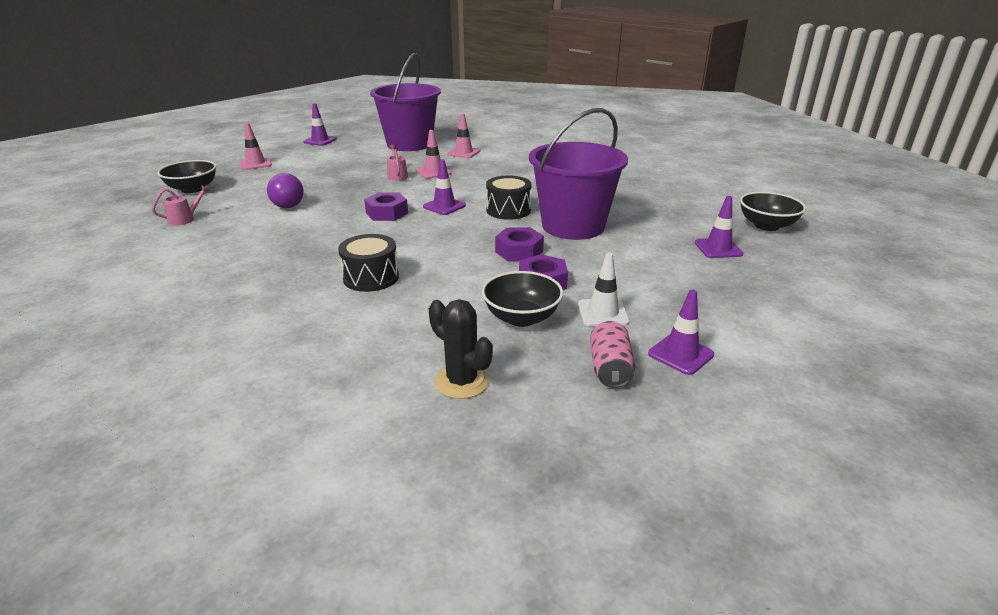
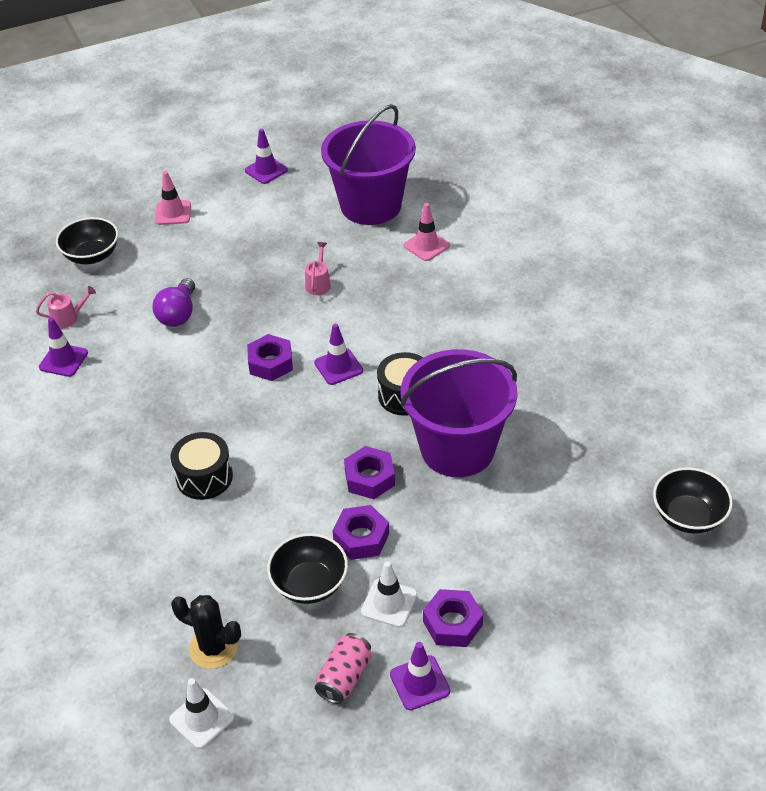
camera: 25 degrees right, 15 degrees up
pink traffic cone [416,130,452,179] -> none
black cactus [429,299,493,399] -> black cactus turned 45 degrees counterclockwise [171,595,241,669]
purple traffic cone [695,196,743,258] -> purple traffic cone moved to [39,318,88,377]
none -> white traffic cone [169,678,234,749]
none -> purple nut [423,589,483,647]

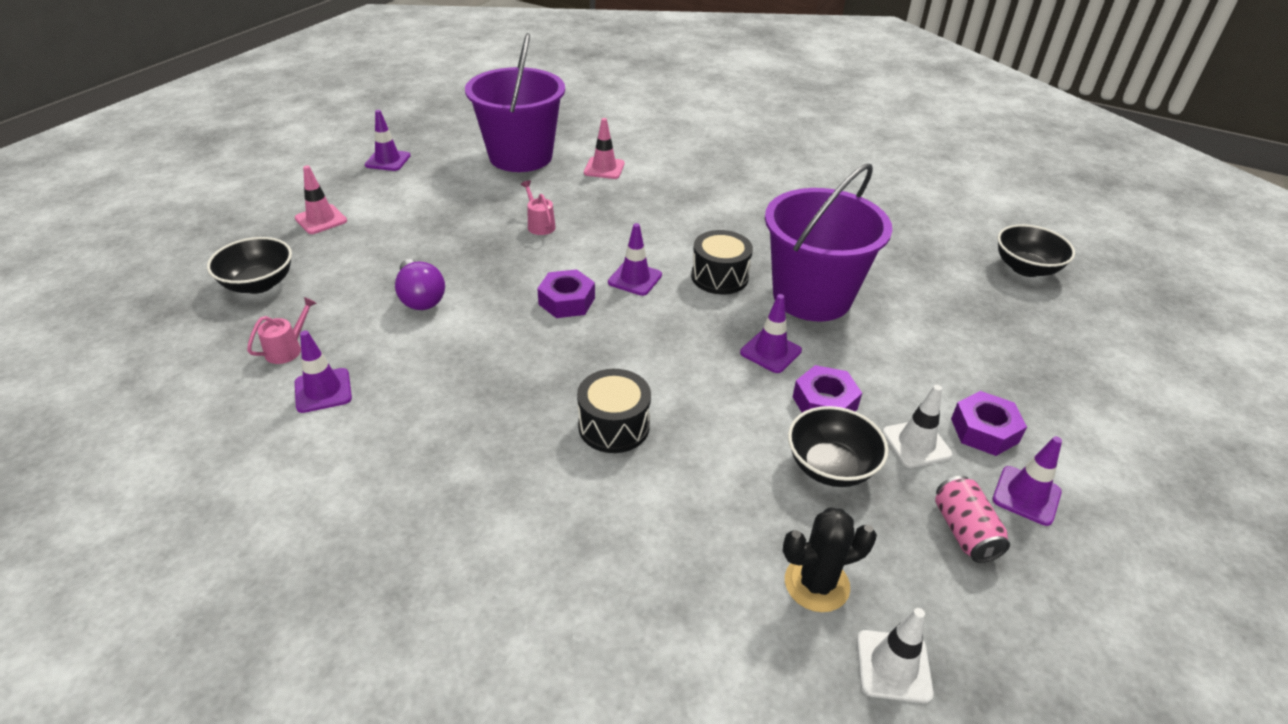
camera: 40 degrees left, 5 degrees down
purple nut [344,446,395,499] -> purple traffic cone [740,294,802,373]

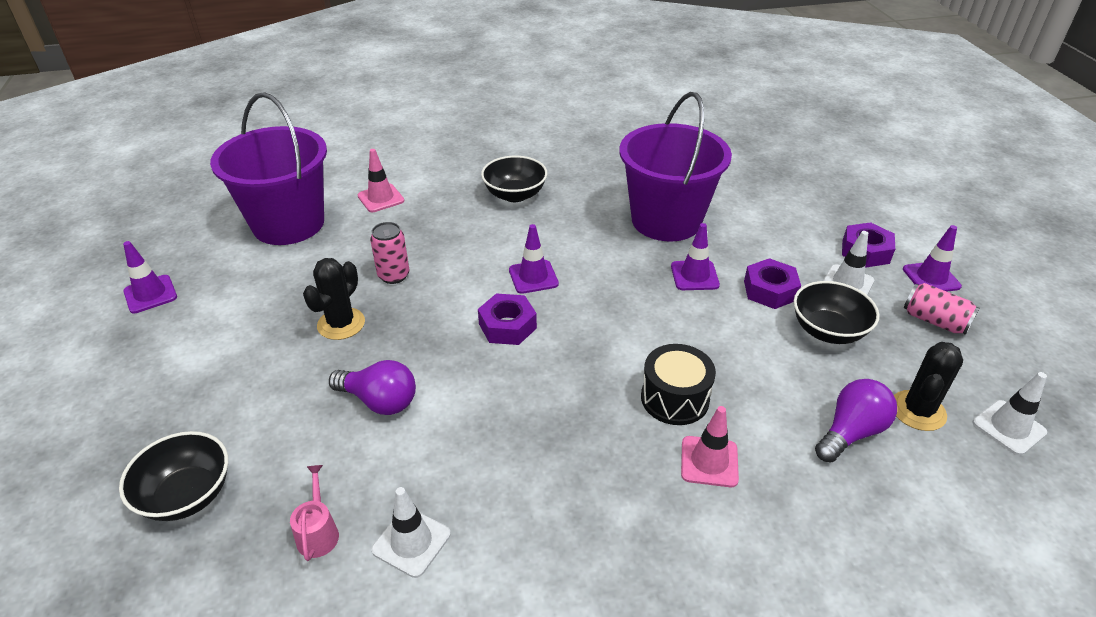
camera: 40 degrees left, 0 degrees up
pink traffic cone [295,166,347,234] -> pink traffic cone moved to [681,406,739,487]
purple traffic cone [295,330,352,413] -> white traffic cone [372,487,451,578]
pink watering can [521,180,556,235] -> pink can [370,222,409,284]
black drum [691,230,753,294] -> none
black bowl [998,224,1075,277] -> black bowl moved to [481,156,547,202]
none -> black cactus [303,258,365,340]
none -> purple light bulb [815,379,897,462]

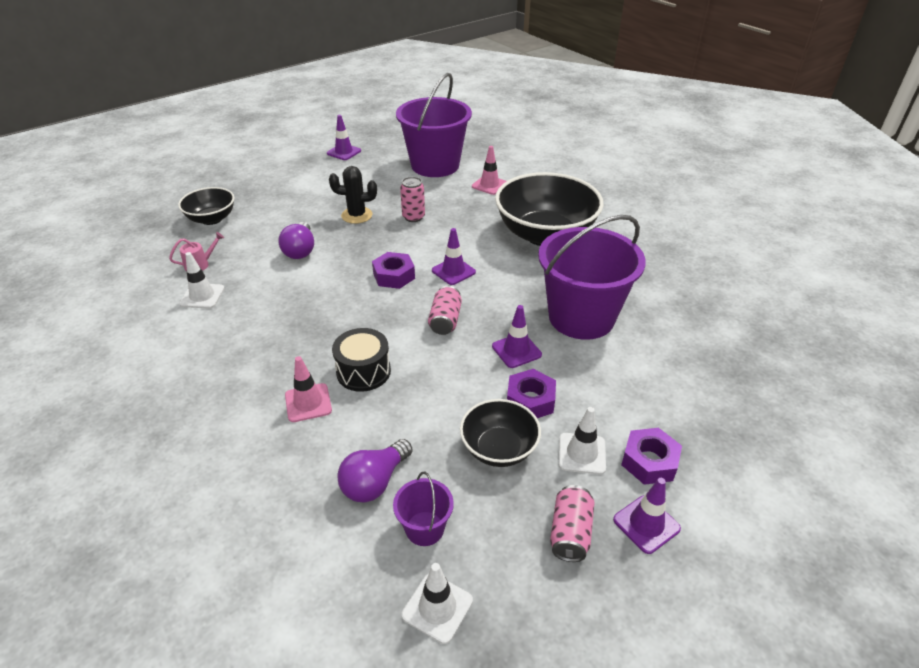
camera: 65 degrees right, 0 degrees up
black bowl [481,156,547,202] -> black bowl [495,172,604,246], size x1.89
purple light bulb [815,379,897,462] -> purple light bulb turned 105 degrees clockwise [337,439,412,503]
black cactus [894,342,963,431] -> purple bucket [393,472,454,546]
none -> pink can [428,286,462,335]

